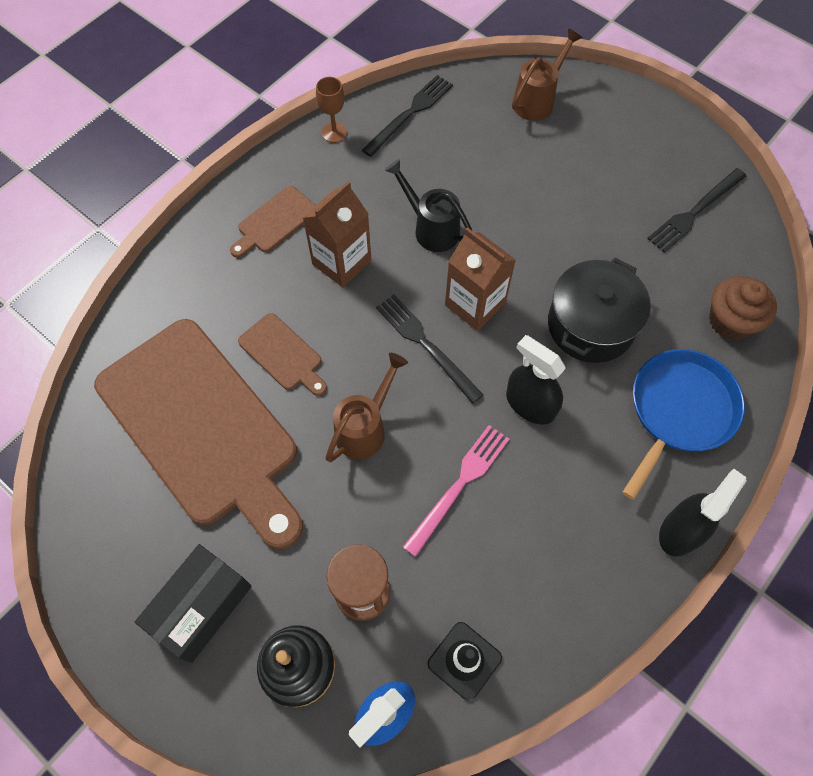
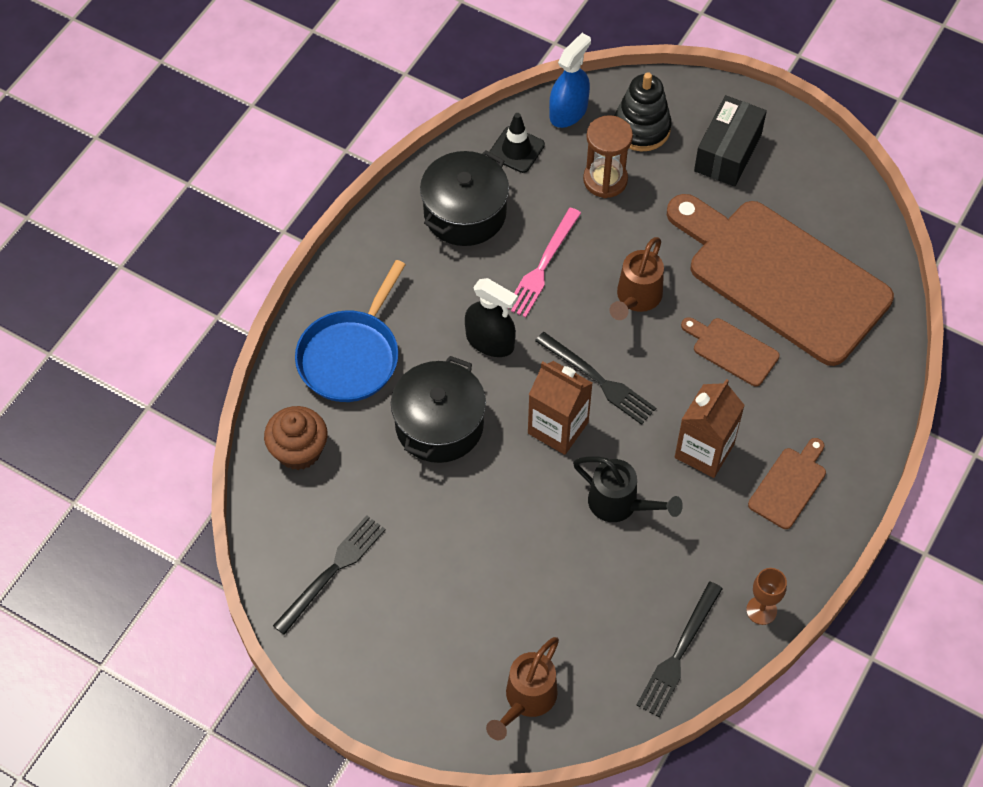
camera: 170 degrees right, 5 degrees down
black spray bottle [659,469,746,557] -> none
none -> black pot [420,150,509,246]

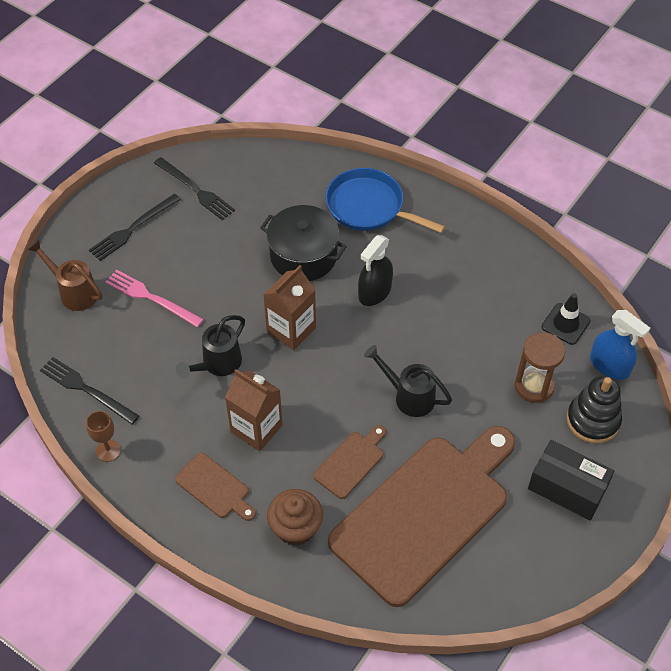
camera: 95 degrees right, 5 degrees down
brown cupcake [264,406,327,470] -> brown cupcake moved to [267,489,323,546]
black pot [420,150,509,246] -> none
pink fork [508,208,581,317] -> pink fork moved to [105,270,204,327]
black fork [535,332,656,425] -> black fork moved to [89,194,181,261]
brown watering can [609,237,664,320] -> black watering can [364,345,452,417]

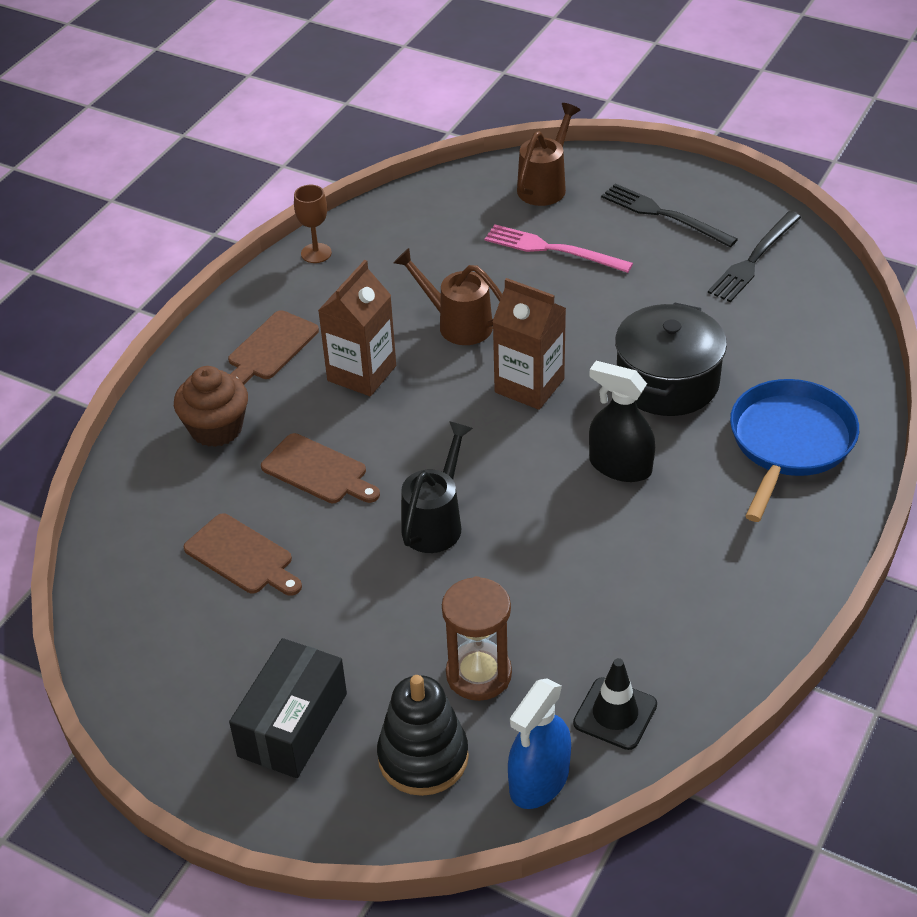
camera: 85 degrees right, 10 degrees down
black fork [40,357,139,424] -> none
pink fork [105,270,204,327] -> pink fork turned 90 degrees counterclockwise [484,224,633,273]
black watering can [176,315,245,378] -> brown watering can [393,248,502,345]
brown cutting board [328,426,515,607] -> brown cutting board [184,513,302,596], size x0.41

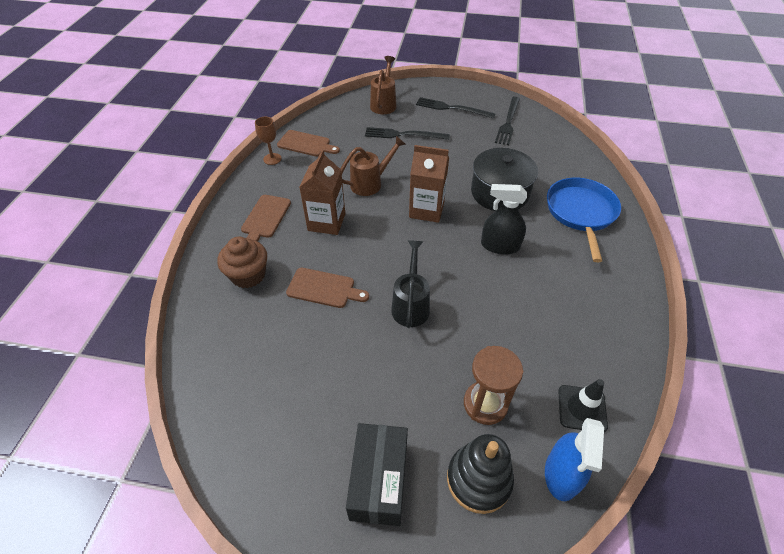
camera: 20 degrees left, 5 degrees up
brown cutting board [184,513,302,596] -> brown cutting board moved to [277,130,340,157]
brown watering can [393,248,502,345] -> brown watering can turned 135 degrees clockwise [341,136,406,196]
pink fork [484,224,633,273] -> black fork [365,127,450,140]

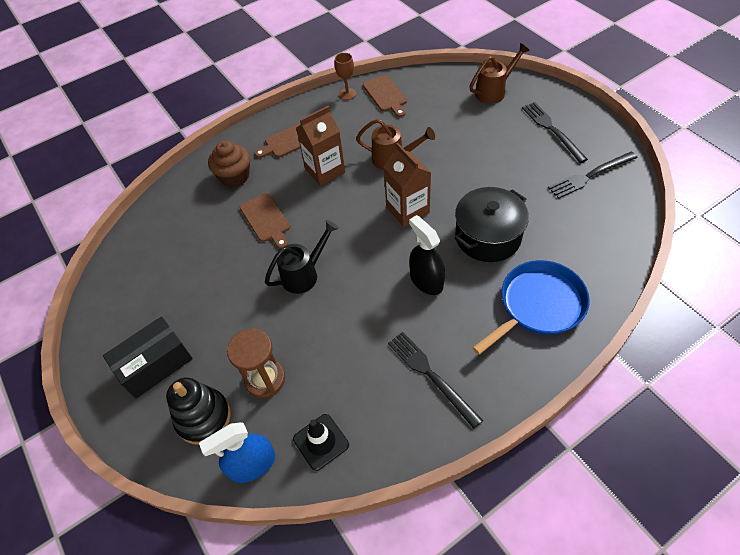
camera: 50 degrees right, 5 degrees up
black fork [365,127,450,140] -> black fork moved to [388,332,483,429]

